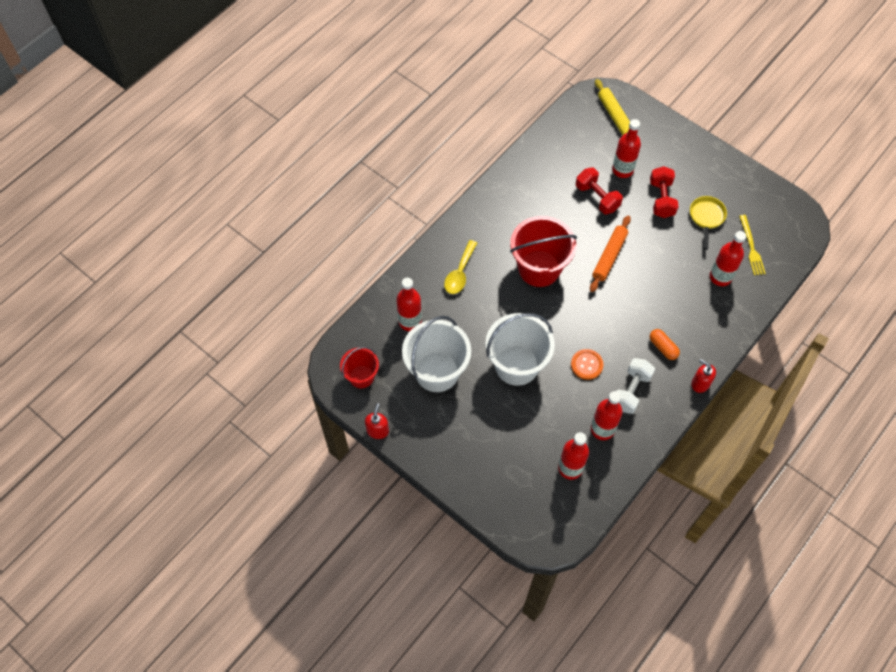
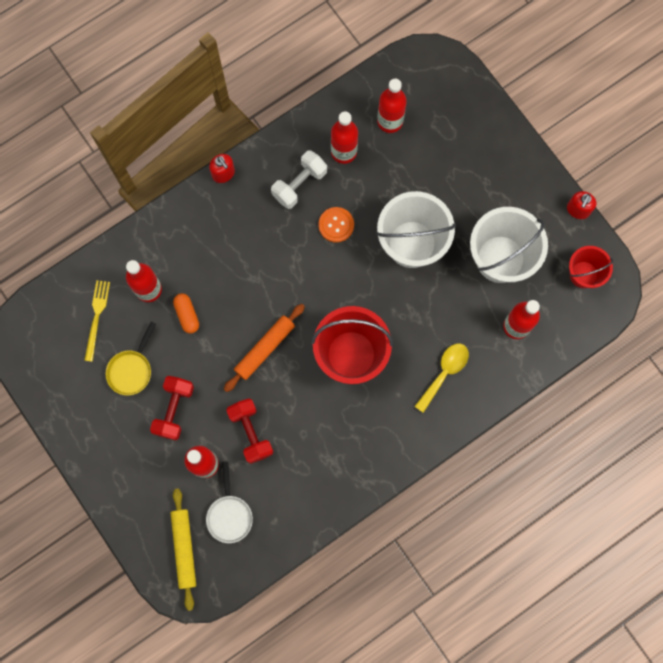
camera: 165 degrees left, 15 degrees up
orange capsule [650,329,680,360] -> orange capsule moved to [173,293,199,333]
none -> white pan [206,461,253,543]

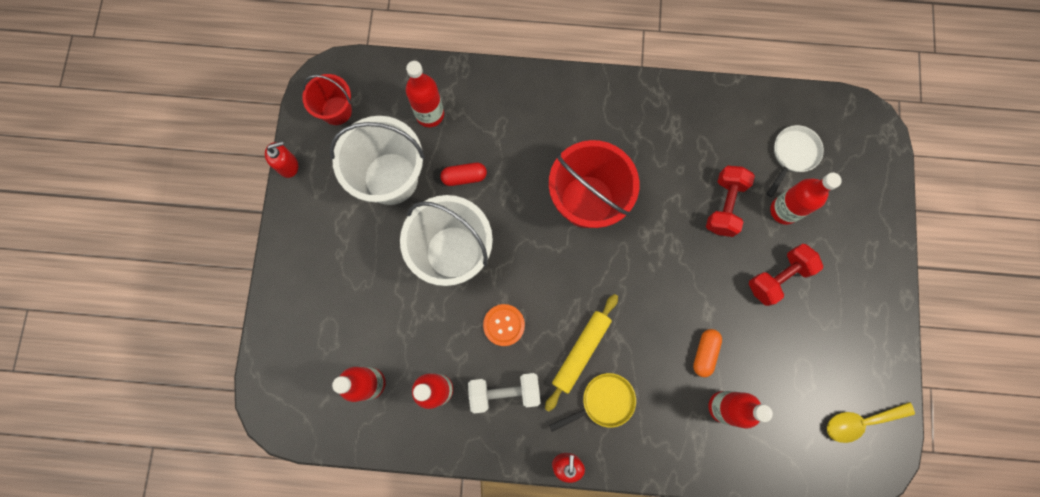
camera: 140 degrees left, 0 degrees up
yellow fork [84,280,110,362] -> none
yellow pan [106,322,156,395] -> yellow pan moved to [549,373,636,432]
yellow rolling pin [171,488,196,611] -> yellow rolling pin moved to [545,294,618,412]
orange rolling pin [224,304,305,392] -> none
yellow spoon [414,344,469,413] -> yellow spoon moved to [827,402,915,443]
none -> red capsule [440,163,487,186]

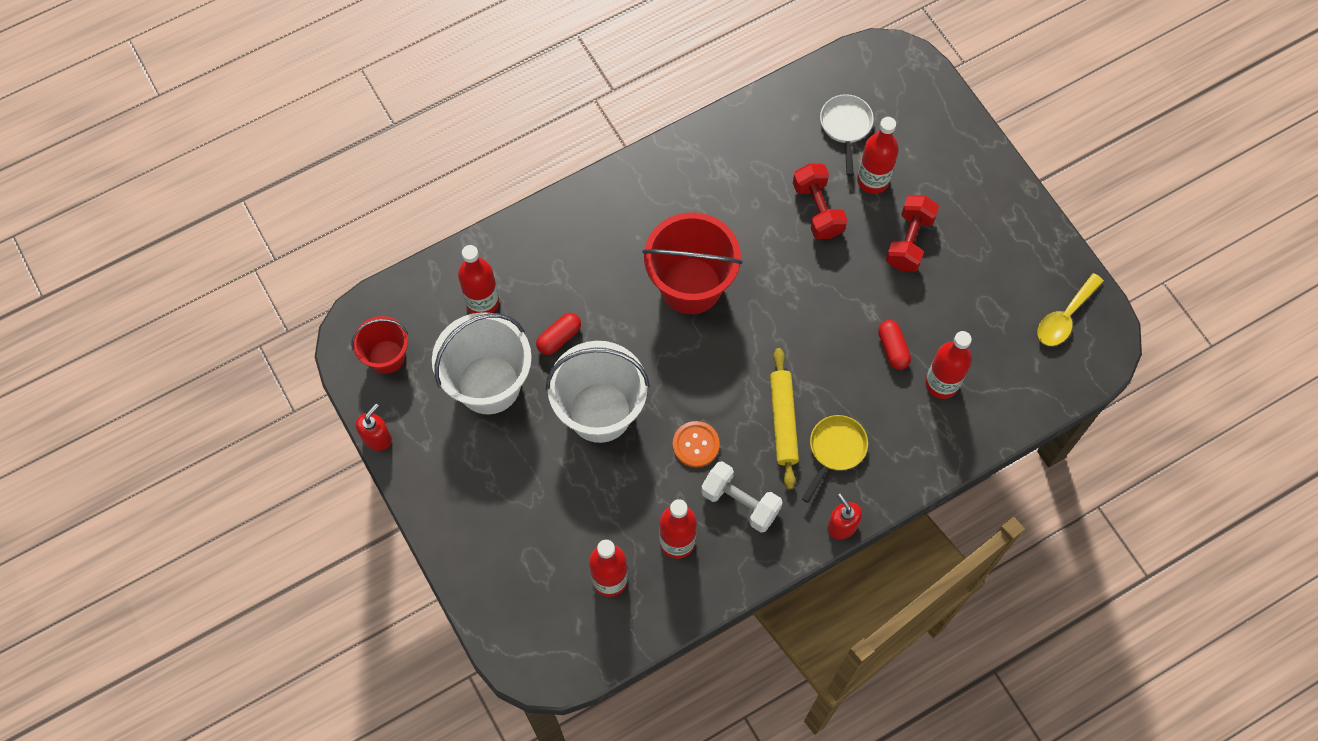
camera: 35 degrees left, 10 degrees down
white dumbbell [468,373,540,414] -> white dumbbell turned 75 degrees clockwise [701,461,783,533]
orange capsule [693,329,722,377] -> red capsule [878,320,911,370]

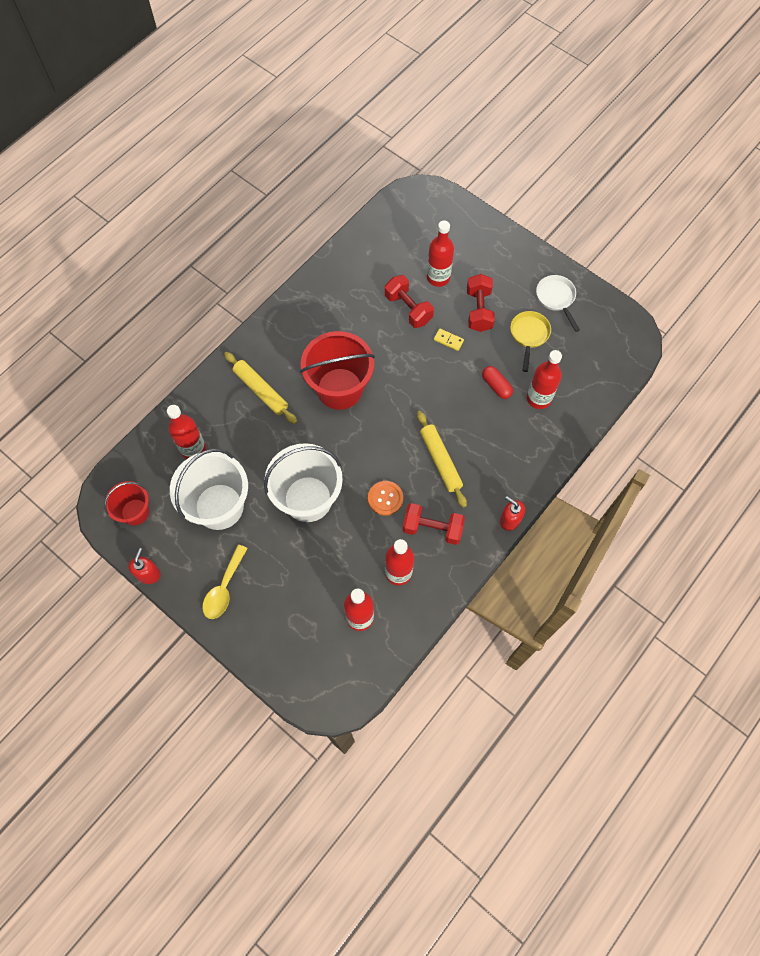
camera: 20 degrees left, 0 degrees up
red capsule [536,313,581,355] -> none
white dumbbell [701,461,783,533] -> red dumbbell [403,503,465,545]
yellow pan [802,415,868,503] -> yellow pan moved to [510,311,551,372]
white pan [820,94,874,176] -> white pan moved to [536,275,580,332]
yellow spoon [1037,273,1104,346] -> yellow spoon moved to [202,545,248,619]
none -> yellow rolling pin [224,352,297,424]
none -> yellow domino [434,329,464,351]

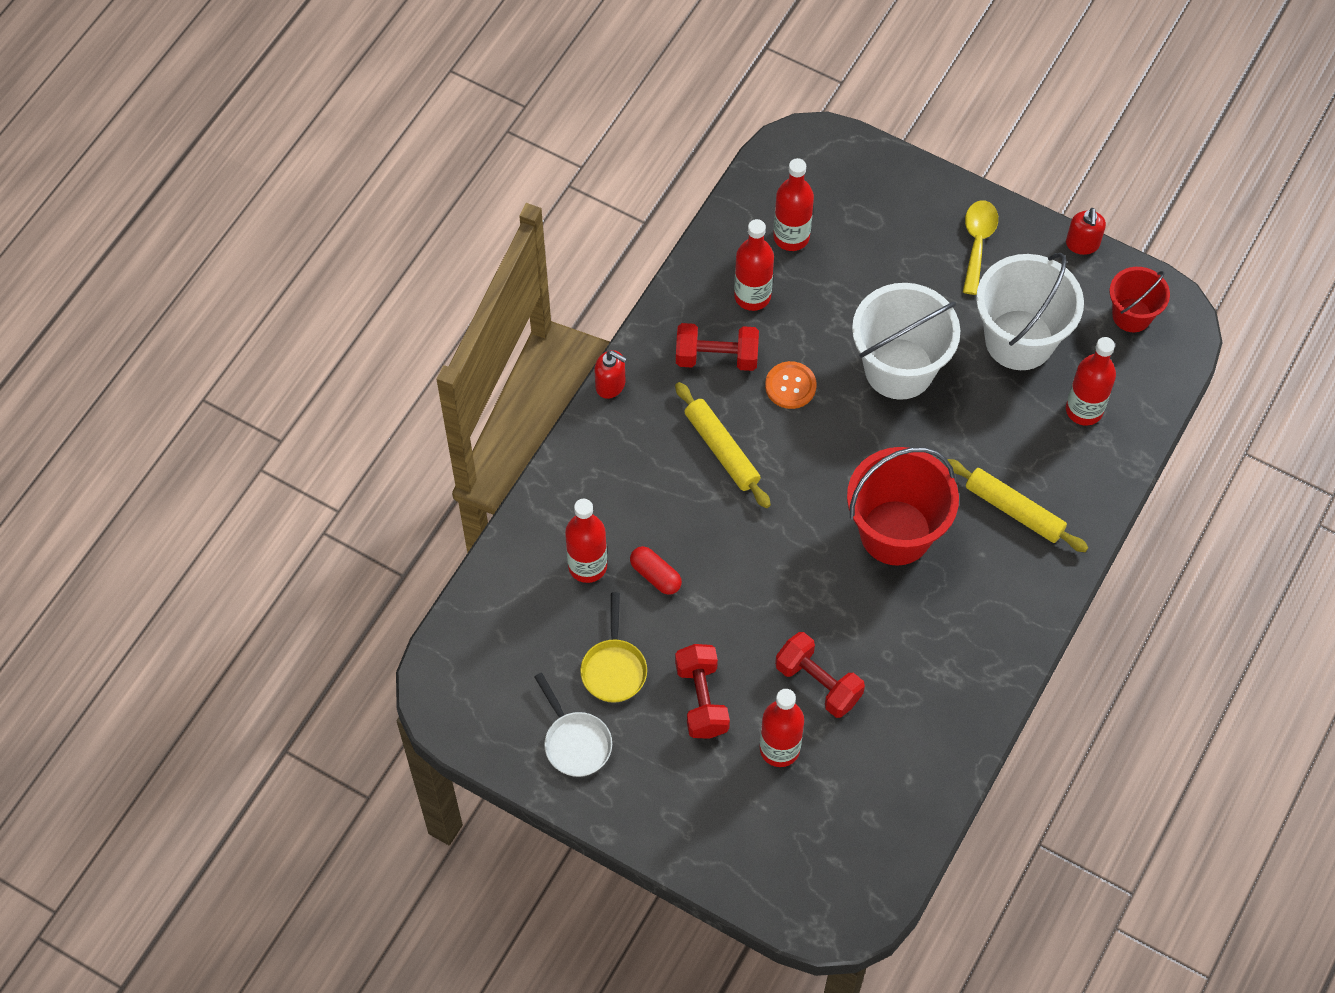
camera: 170 degrees right, 5 degrees down
yellow domino [434,329,464,351] -> none

